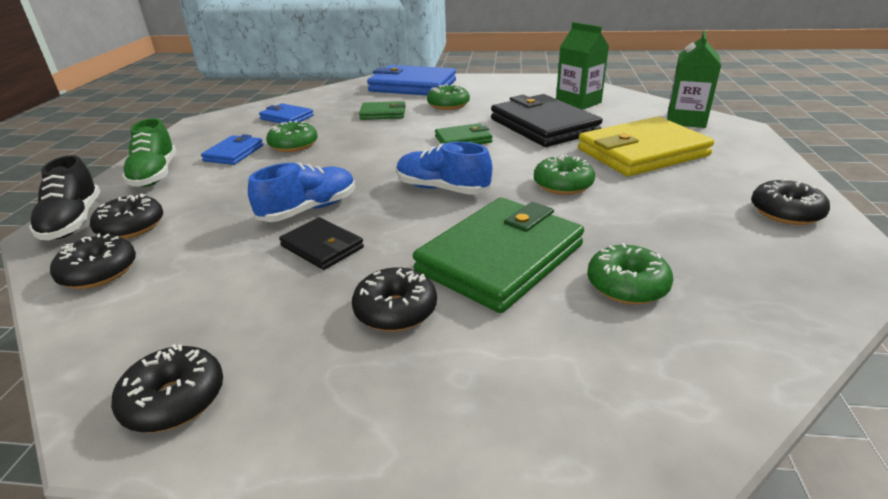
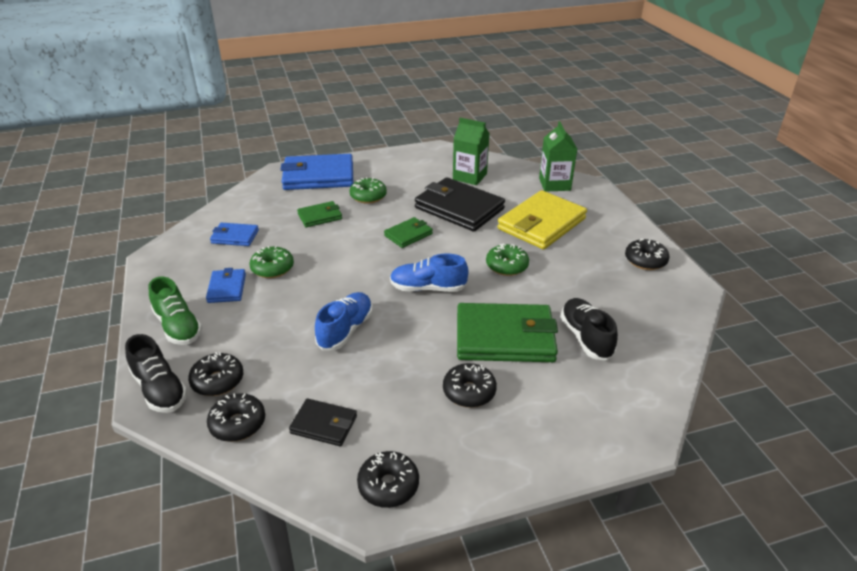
camera: 25 degrees left, 5 degrees up
black wallet [279,217,364,270] -> black wallet moved to [289,398,357,446]
green wallet [413,197,584,313] -> green wallet turned 75 degrees clockwise [457,303,558,362]
green donut [587,243,673,305] -> black shoe [561,298,618,361]

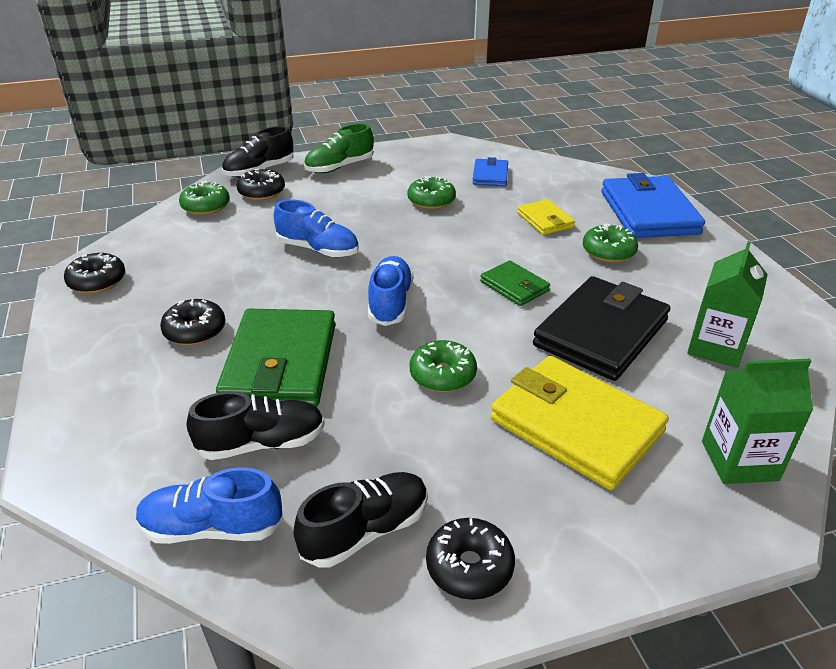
camera: 90 degrees right, 0 degrees up
blue wallet [206,268,246,303] -> none
black donut [207,393,265,442] -> green donut [179,181,230,215]
black wallet [289,398,357,446] -> none
green wallet [297,201,342,227] -> yellow wallet [517,199,575,235]
none -> blue shoe [136,467,283,544]
none -> black shoe [293,472,428,568]

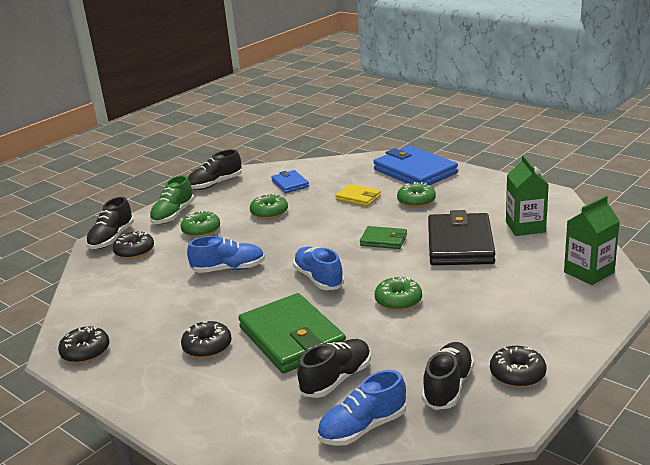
camera: 30 degrees left, 10 degrees down
green donut [179,181,230,215] -> green donut moved to [180,210,220,237]
yellow wallet [491,356,669,490] -> none
none -> black shoe [188,149,242,190]

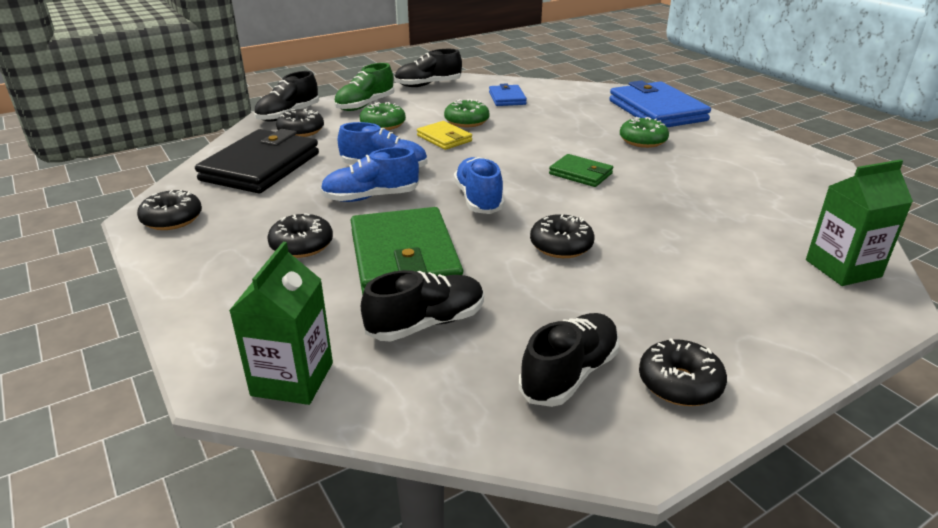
camera: 15 degrees right, 5 degrees up
blue shoe [317,370,406,446] -> blue shoe moved to [320,147,419,202]
yellow wallet [335,184,381,206] -> yellow wallet moved to [417,121,472,150]
green donut [375,277,422,311] -> black donut [530,214,595,258]
black wallet [428,210,496,265] -> black wallet moved to [195,129,319,194]
green carton [506,155,549,236] -> green carton moved to [229,242,333,405]

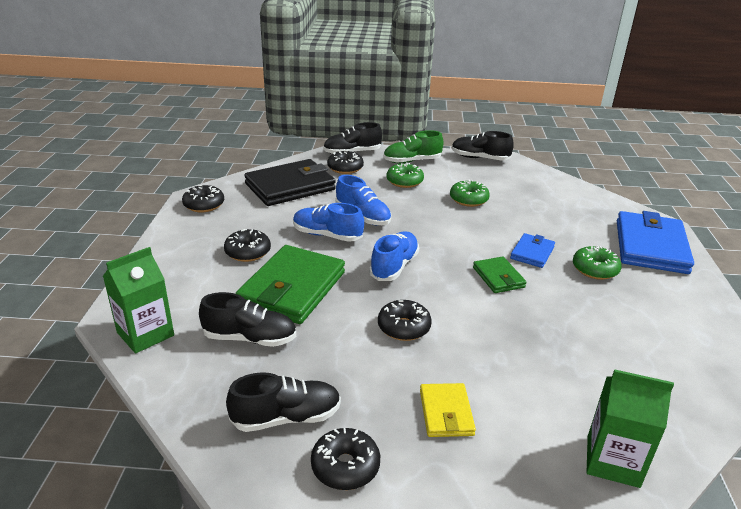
camera: 35 degrees right, 0 degrees up
yellow wallet [417,121,472,150] -> yellow wallet moved to [420,383,476,437]
blue wallet [489,84,527,106] -> blue wallet moved to [510,233,555,268]

